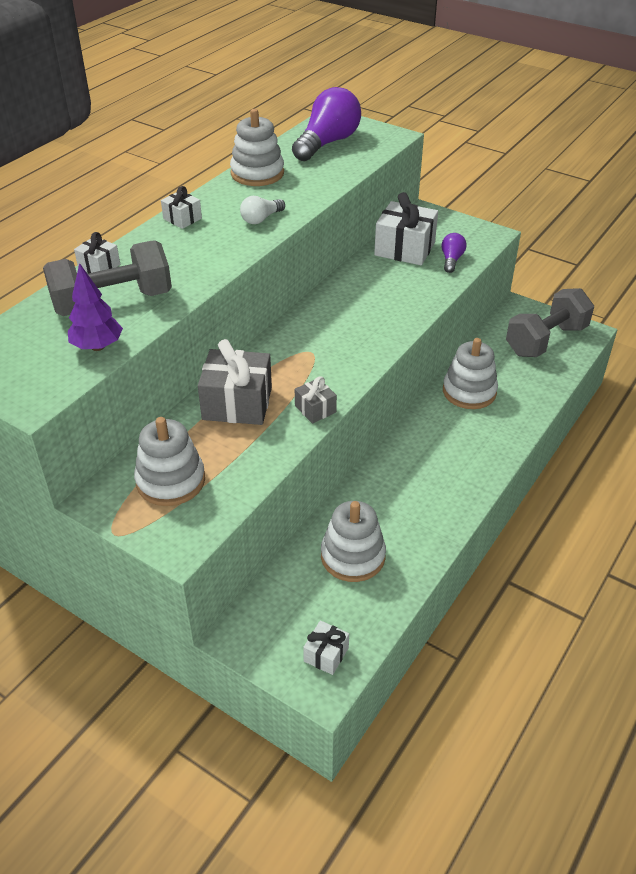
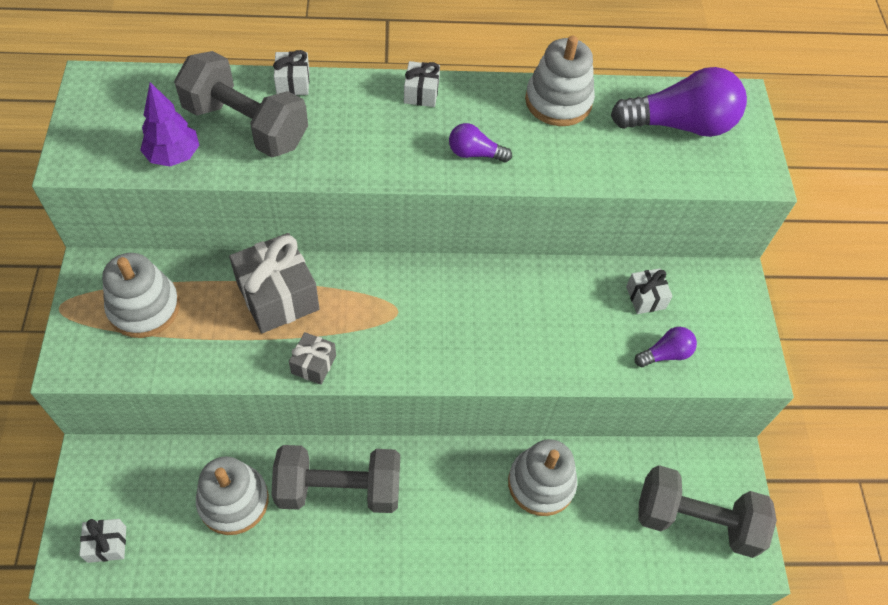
camera: 50 degrees right, 15 degrees up
white light bulb [240,196,285,224] -> purple light bulb [449,123,512,162]
white gift [374,192,438,265] -> white gift [626,268,673,314], size x0.51
none -> grey dumbbell [271,445,400,513]

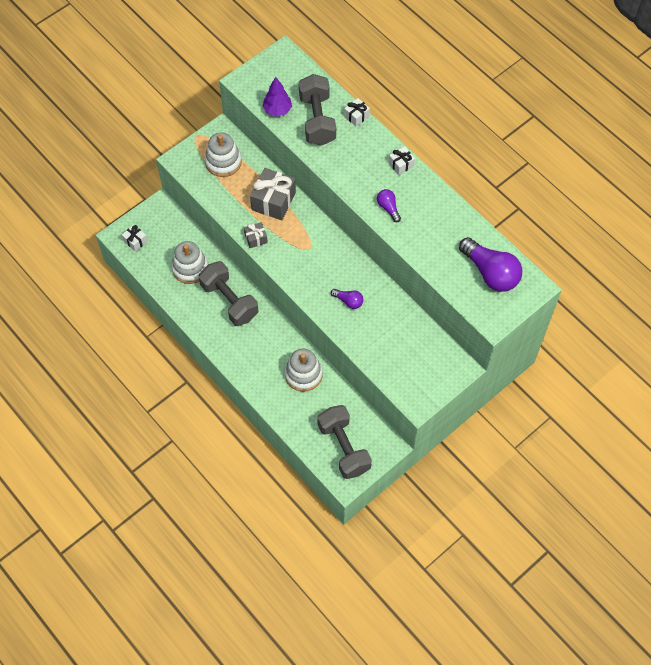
camera: 55 degrees right, 5 degrees up
white stacking toy [525,36,595,126] -> none
white gift [626,268,673,314] -> none
purple light bulb [635,327,697,367] -> purple light bulb moved to [331,289,364,309]

